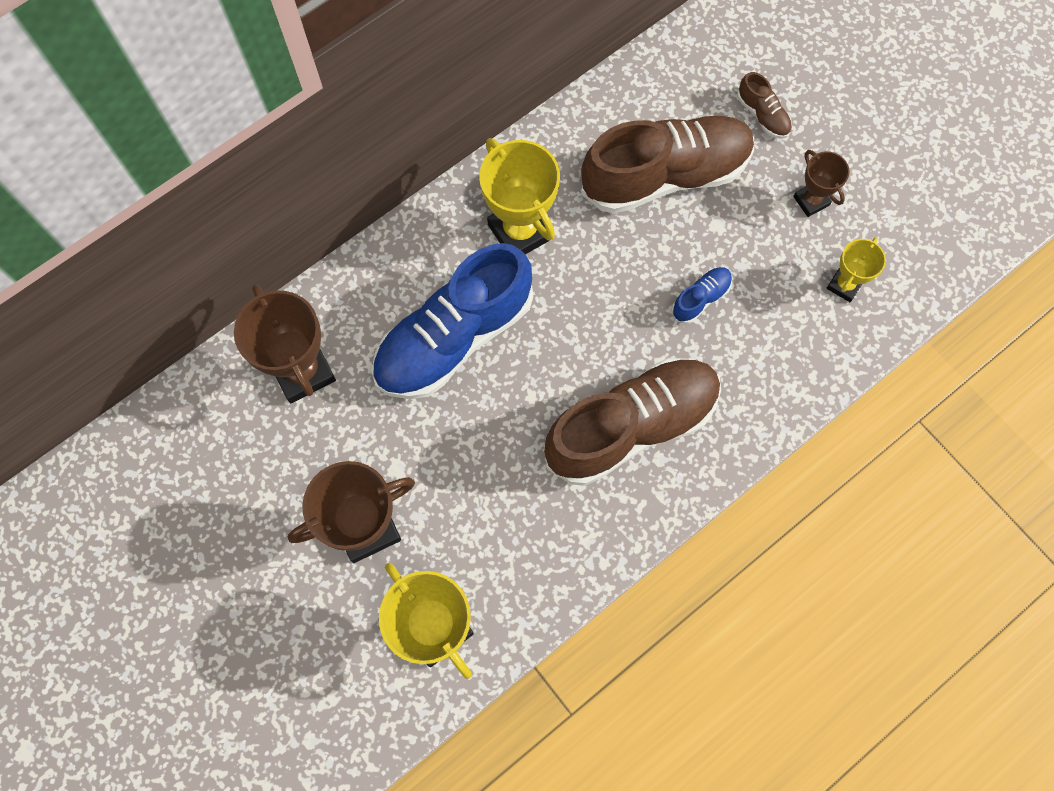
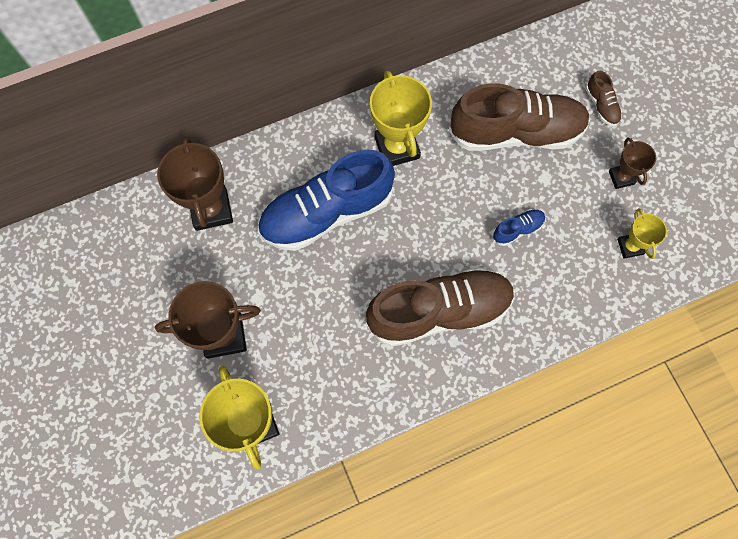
camera: 15 degrees right, 0 degrees up
yellow trophy [827,237,886,302] -> yellow trophy turned 60 degrees counterclockwise [617,209,667,259]

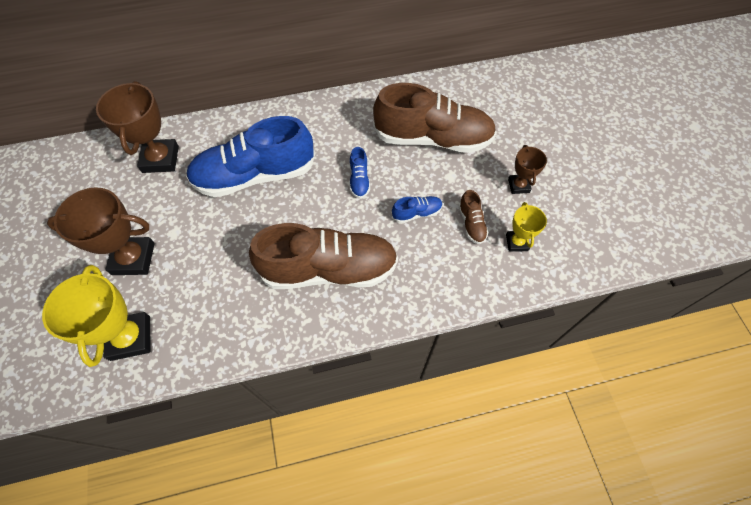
camera: 10 degrees right, 10 degrees down
yellow trophy [370,71,432,166] -> none
brown shoe [585,71,622,126] -> brown shoe moved to [458,190,488,244]
none -> blue shoe [350,147,370,199]

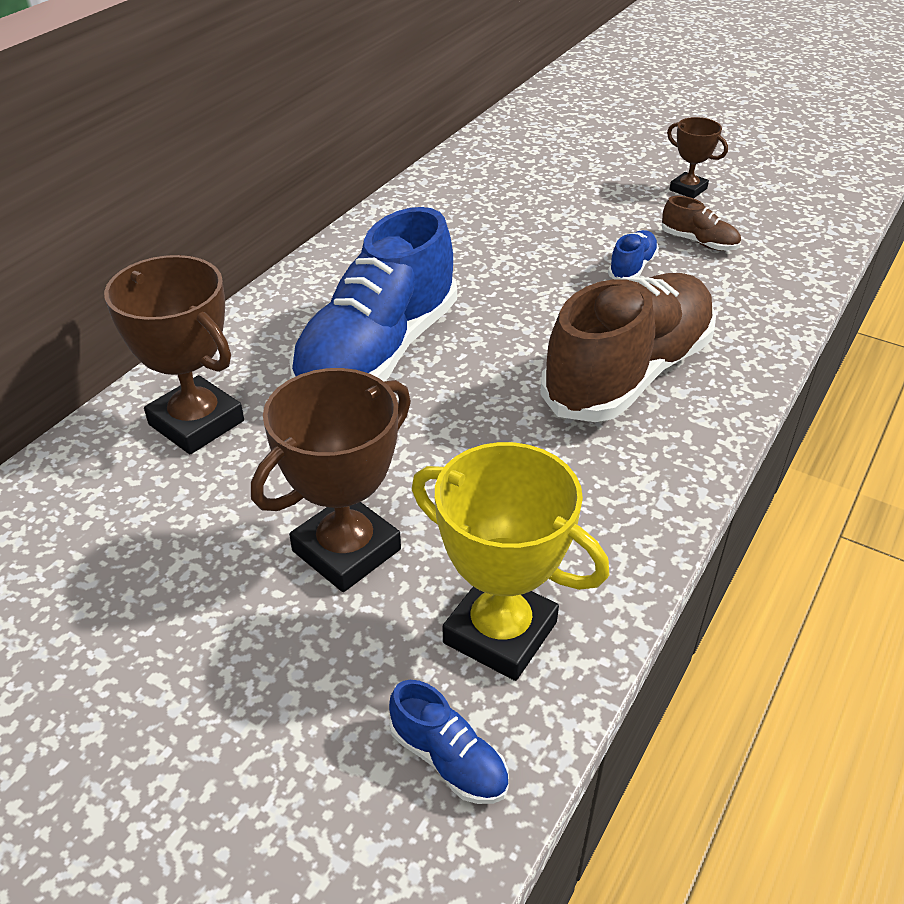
camera: 45 degrees left, 20 degrees down
blue shoe [350,147,370,199] -> blue shoe moved to [389,680,509,804]
brown shoe [373,83,496,153] -> none
yellow trophy [506,202,547,252] -> none

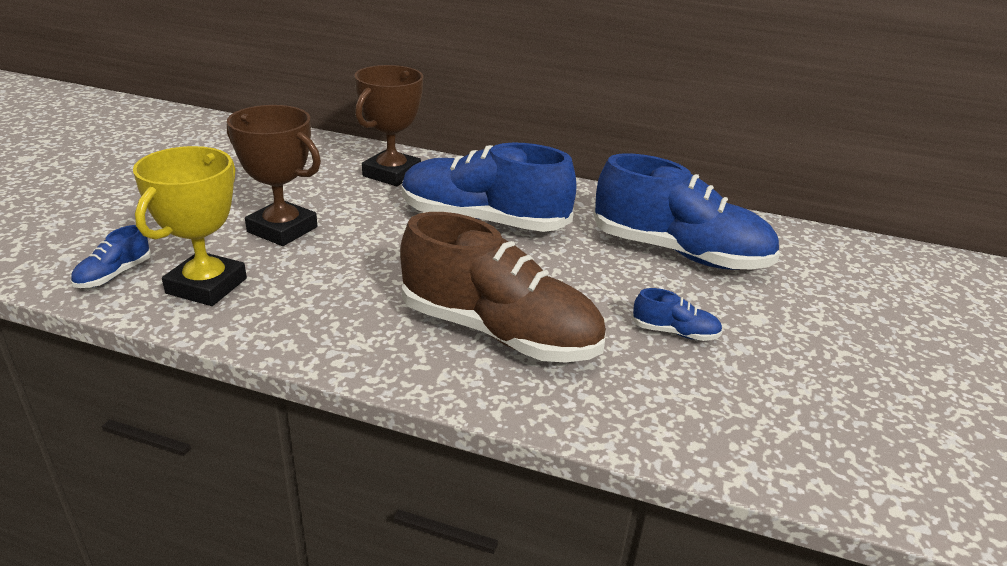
camera: 75 degrees right, 10 degrees down
brown shoe [662,196,741,251] -> none
brown trophy [667,117,728,198] -> none
none -> blue shoe [593,153,780,270]

